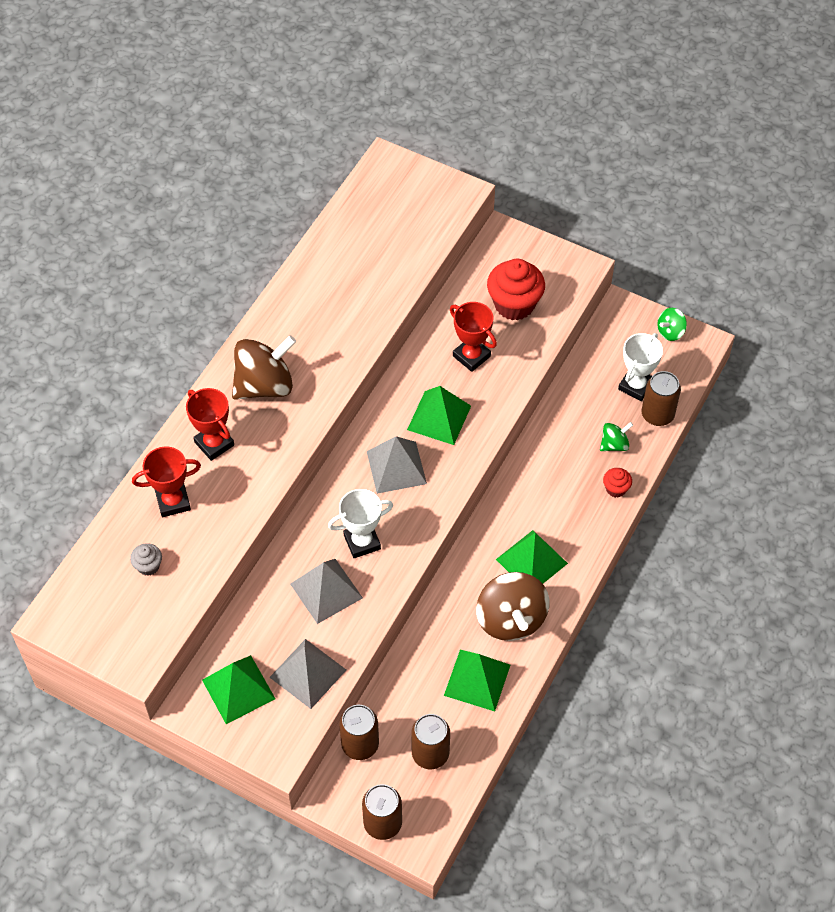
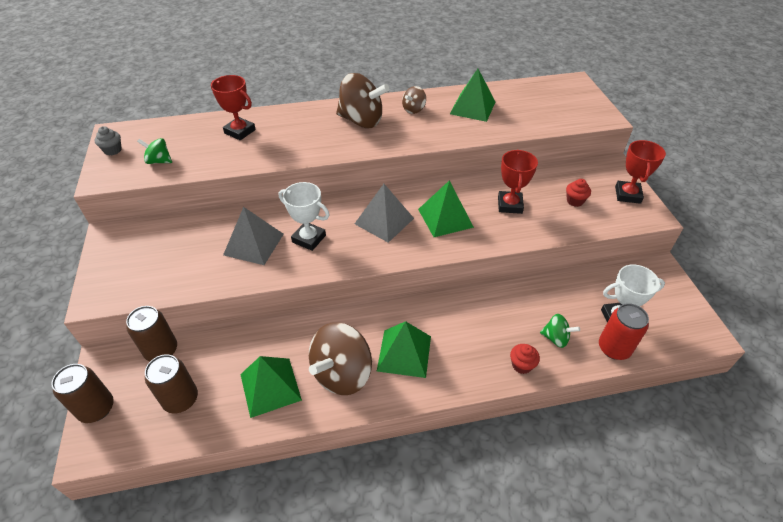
camera: 50 degrees right, 10 degrees down
grey cupcake [130,543,162,576] -> grey cupcake moved to [95,126,122,156]
red trophy [186,388,234,461] -> red trophy moved to [615,140,666,204]
green pyramid [202,655,275,724] -> green pyramid moved to [450,69,495,122]
grey pyramid [269,639,346,709] -> none
red cupcake [487,259,545,320] -> red cupcake [566,179,591,207], size x0.48
brown can [642,371,681,426] -> red can [599,303,649,360]
green spinning top [657,308,687,341] -> green spinning top moved to [137,138,172,164]
none -> brown spinning top [402,86,426,114]

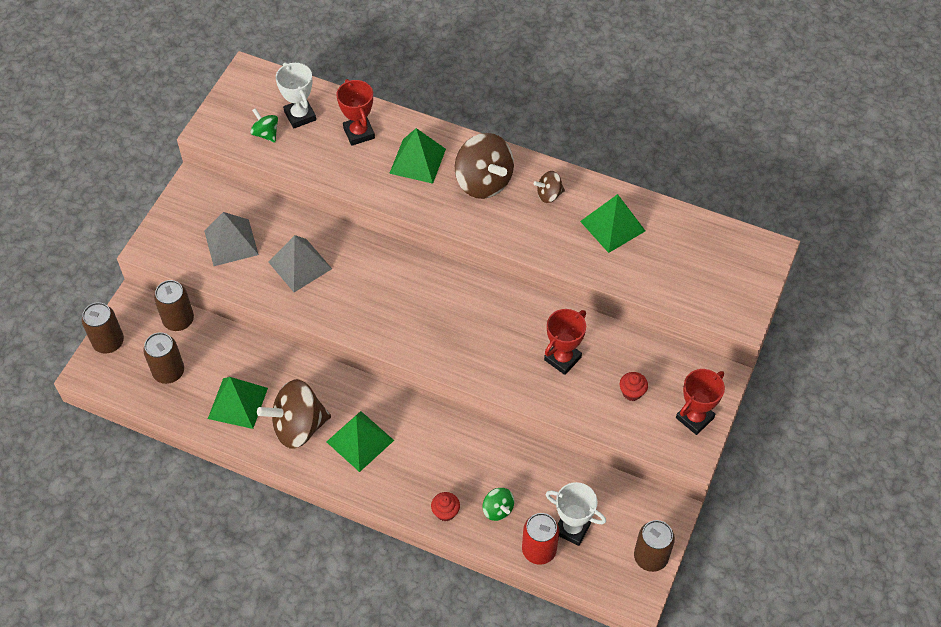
camera: 35 degrees right, 10 degrees up
grey cupcake [95,126,122,156] -> none
white trophy [279,182,329,251] -> white trophy moved to [276,62,316,128]
grey pyramid [355,184,414,243] -> grey pyramid moved to [204,212,259,266]
green pyramid [418,180,474,237] -> green pyramid moved to [389,128,446,184]
none -> brown can [634,520,675,572]

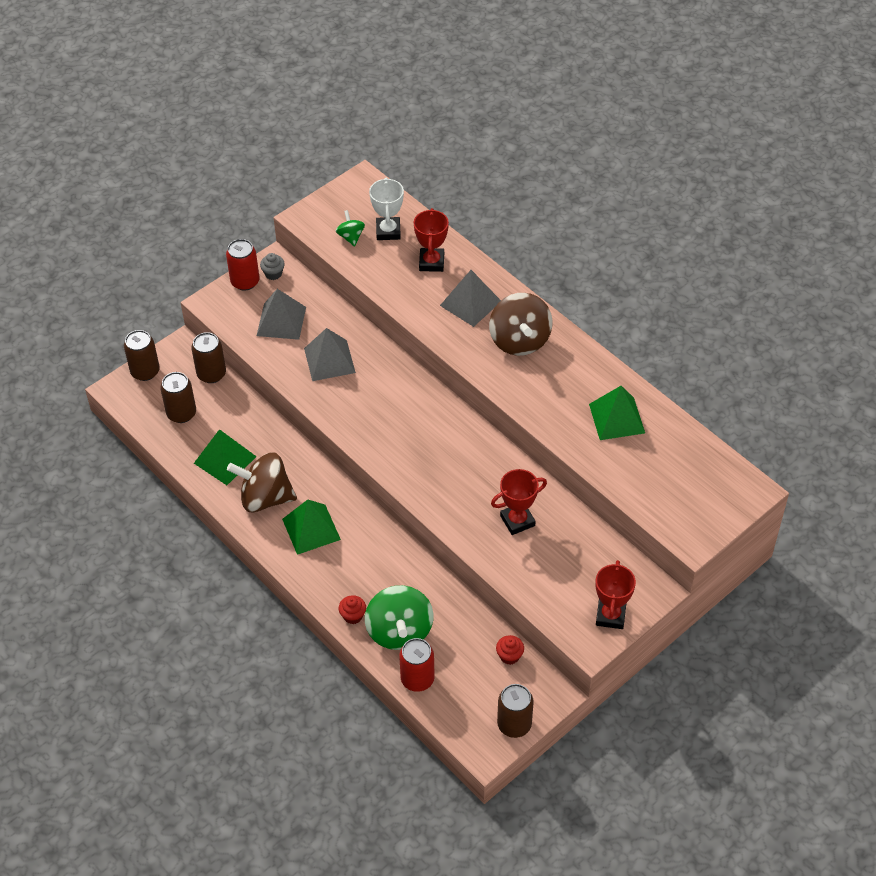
camera: 25 degrees right, 5 degrees down
green pyramid [389,128,446,184] -> grey pyramid [440,270,501,327]
green spinning top [483,488,514,521] -> green spinning top [365,585,433,650], size x2.02
brown spinning top [534,171,565,203] -> none
white trophy [545,482,606,546] -> none
red cupcake [620,372,648,401] -> red cupcake moved to [496,635,524,665]
red trophy [676,369,725,435] -> red trophy turned 60 degrees counterclockwise [596,560,636,629]
none -> red can [226,239,259,291]
none -> grey cupcake [260,253,285,280]

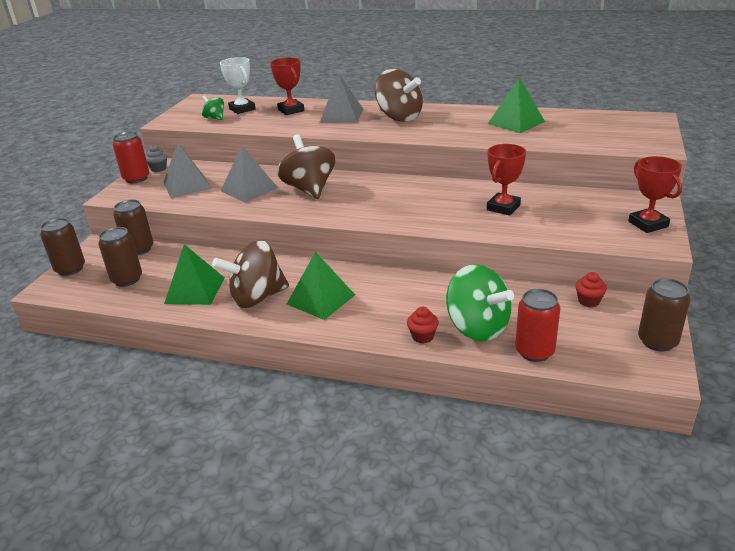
camera: 30 degrees left, 20 degrees down
none -> brown spinning top [277,134,335,199]

